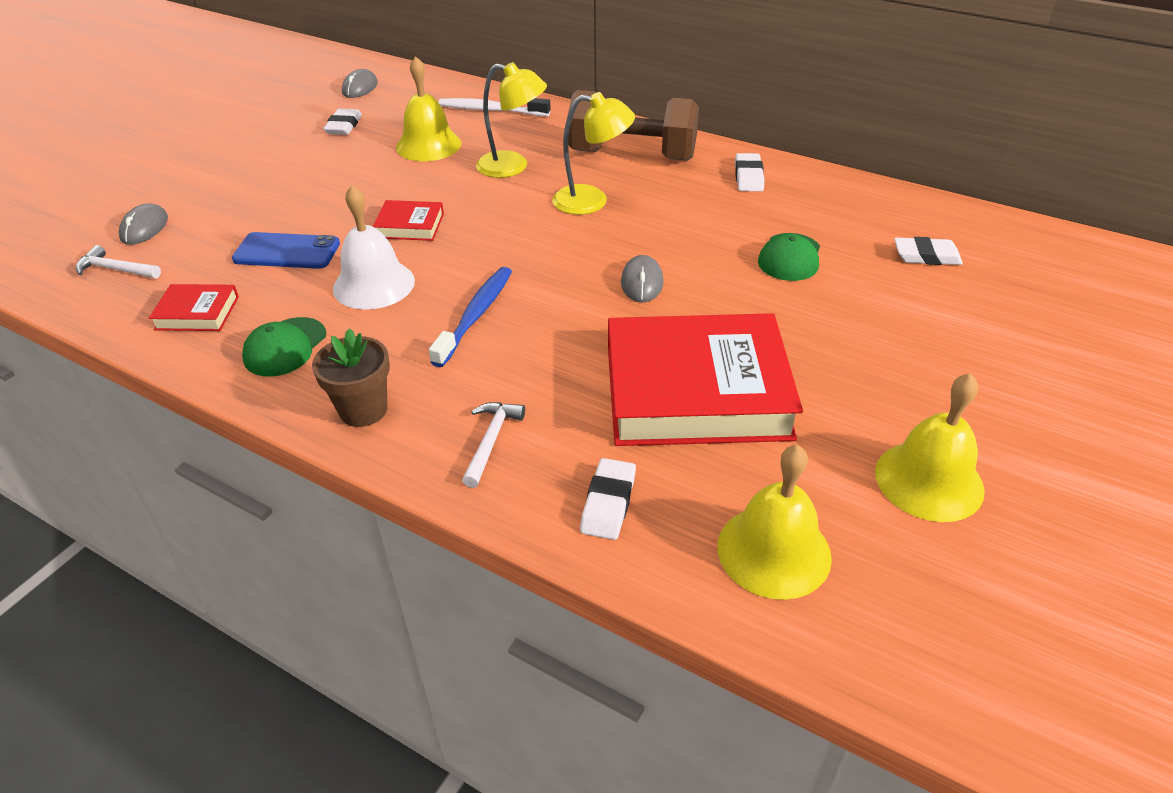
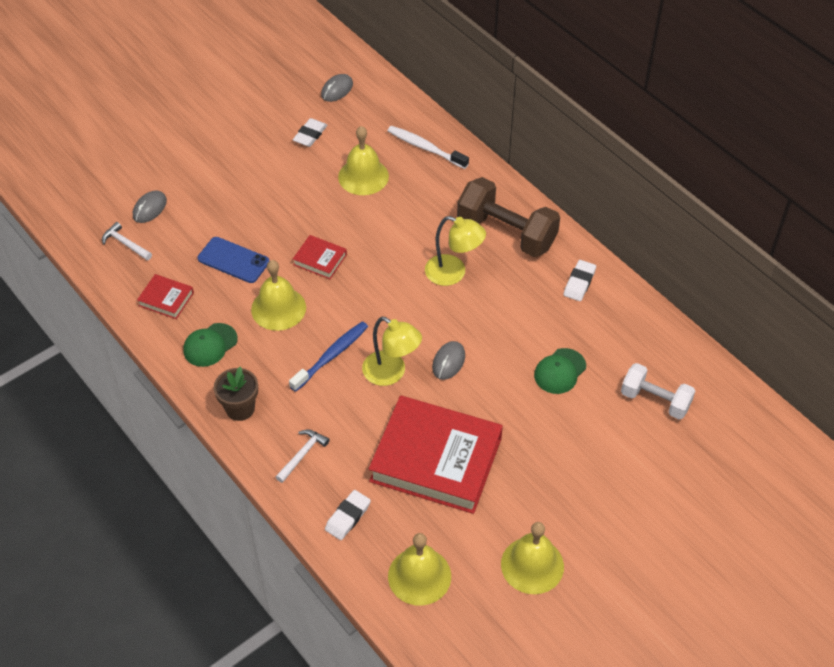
camera: 20 degrees right, 10 degrees up
white bell [333,185,415,310] -> yellow bell [251,260,306,331]
yellow lamp [476,62,547,178] -> yellow lamp moved to [362,317,422,386]
white eraser [894,237,963,265] -> white dumbbell [621,363,695,420]

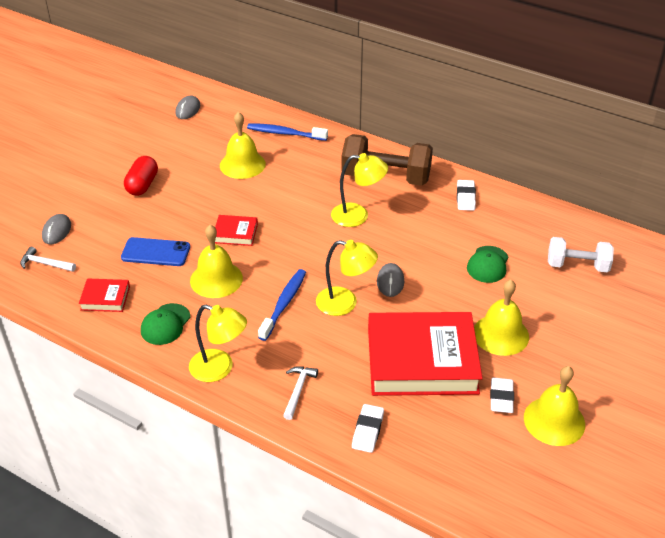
camera: 20 degrees left, 10 degrees down
brown flower pot [214,366,258,421] -> yellow lamp [189,305,247,382]
white eraser [293,118,327,147] -> white eraser moved to [490,378,514,413]
white toothbrush [388,126,469,169] -> blue toothbrush [247,123,328,141]
yellow bell [388,533,451,606] -> yellow bell moved to [474,279,529,356]
none -> red capsule [124,156,158,196]

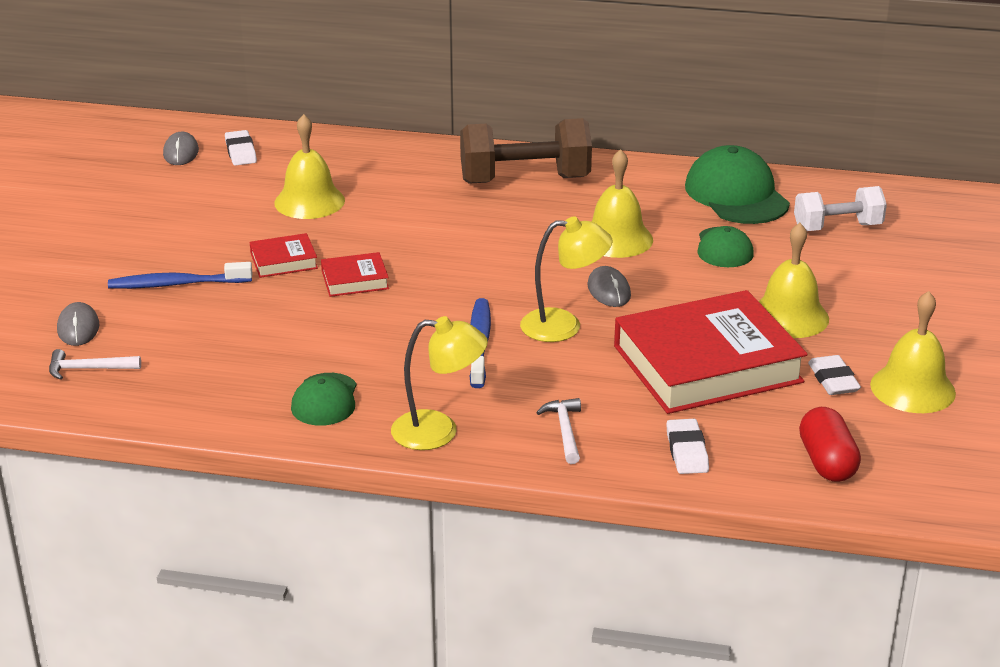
camera: 20 degrees left, 10 degrees down
red book [79,279,130,312] -> red book moved to [250,233,318,278]
blue phone [121,237,190,266] -> none
red capsule [124,156,158,196] -> red capsule moved to [799,407,861,482]
yellow bell [190,225,243,298] -> yellow bell moved to [592,149,653,258]
blue toothbrush [247,123,328,141] -> blue toothbrush moved to [108,262,252,289]
yellow lamp [331,153,388,227] -> none
white eraser [457,180,476,211] -> white eraser moved to [225,130,257,166]
none -> green cap [685,145,790,224]

